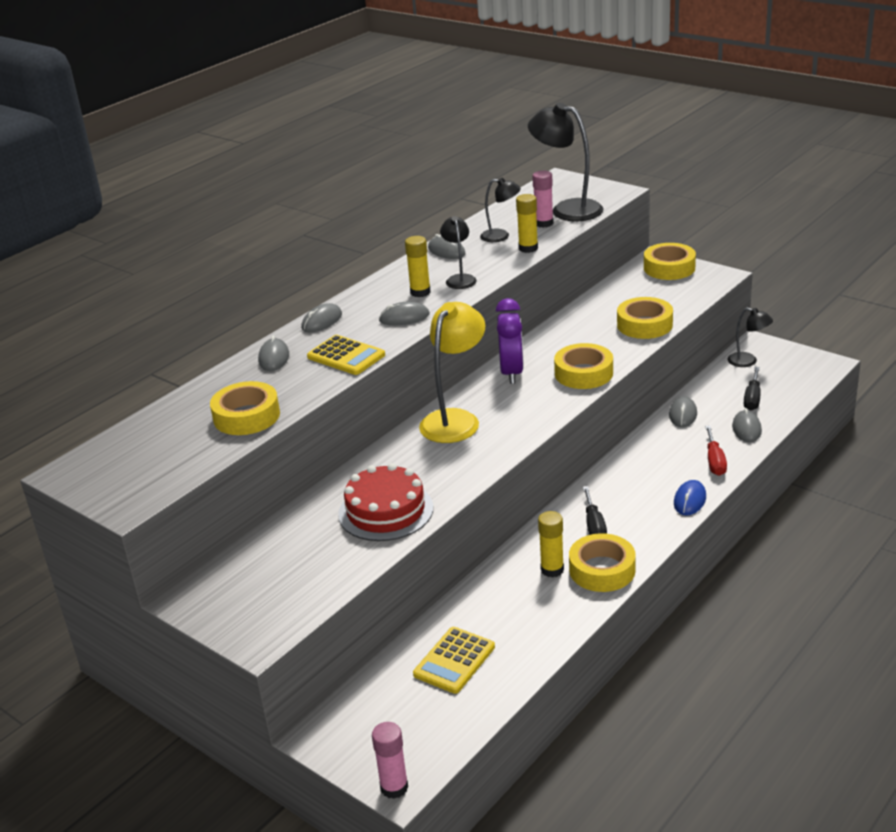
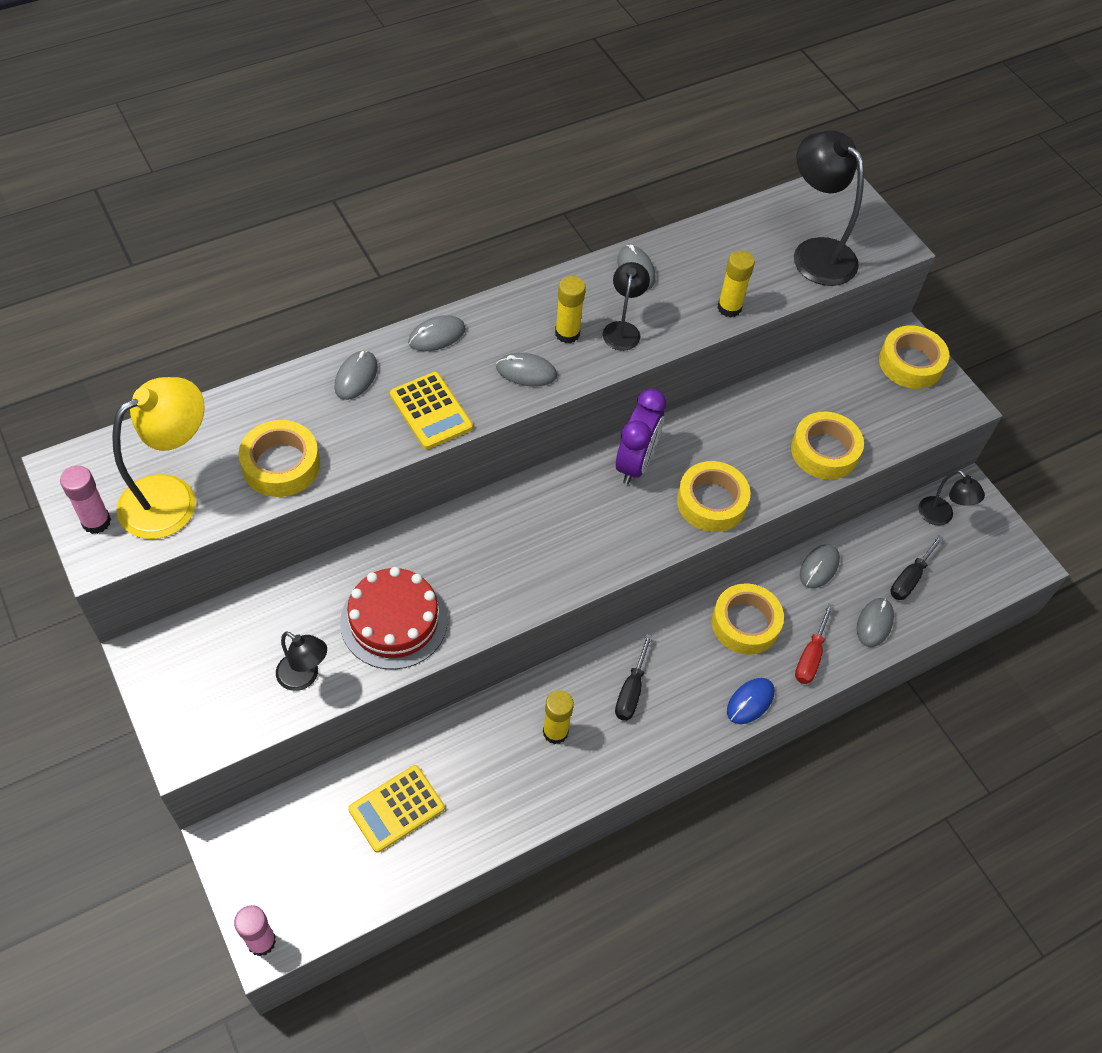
camera: 15 degrees right, 25 degrees up
yellow lamp [419,302,485,443] -> yellow lamp moved to [112,377,205,539]
black lamp [480,178,521,242] -> black lamp moved to [276,631,327,691]
pink glue stick [532,171,553,228] -> pink glue stick moved to [60,465,111,534]
yellow tape [569,533,636,592] -> yellow tape moved to [712,583,784,655]

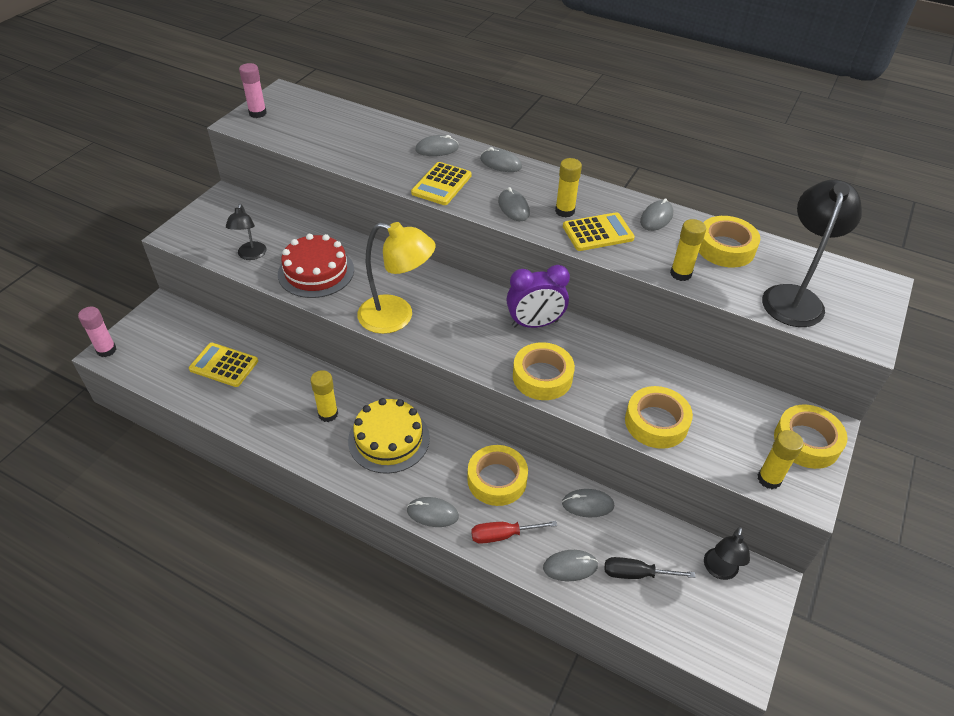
camera: 60 degrees right, 10 degrees down
yellow lamp [112,377,205,539] -> yellow lamp moved to [357,222,436,334]
yellow tape [239,420,320,497] -> yellow tape moved to [699,216,760,267]
black lamp [602,262,650,351] -> yellow calculator [563,212,635,251]
black screwdriver [615,634,652,721] -> yellow cake [348,398,430,474]
blue mouse [727,678,774,724] -> grey mouse [407,497,459,527]
none -> yellow glue stick [758,430,804,489]

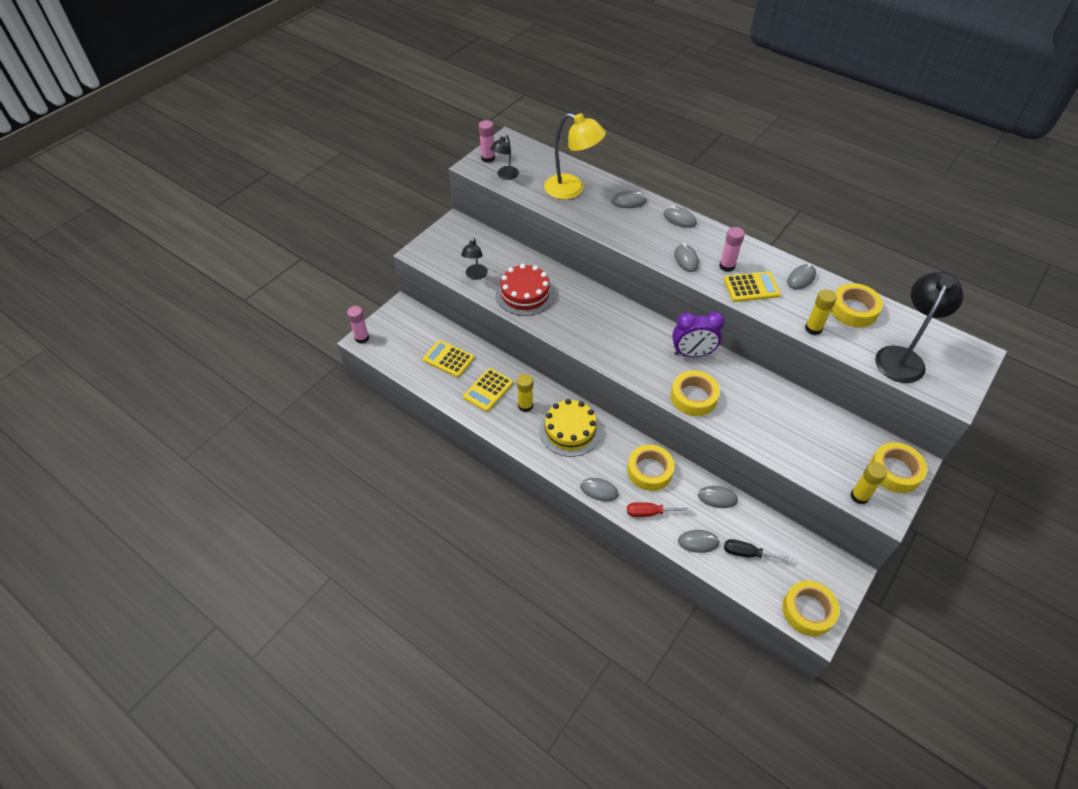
camera: 10 degrees right, 5 degrees up
yellow lamp [357,222,436,334] -> yellow lamp moved to [544,113,606,199]
yellow calculator [411,162,472,205] -> yellow calculator moved to [463,368,513,412]
yellow glue stick [555,158,582,217] -> pink glue stick [719,227,745,272]
yellow tape [625,386,693,449] -> yellow tape moved to [782,581,840,636]
black lamp [704,527,750,580] -> black lamp moved to [490,134,519,180]

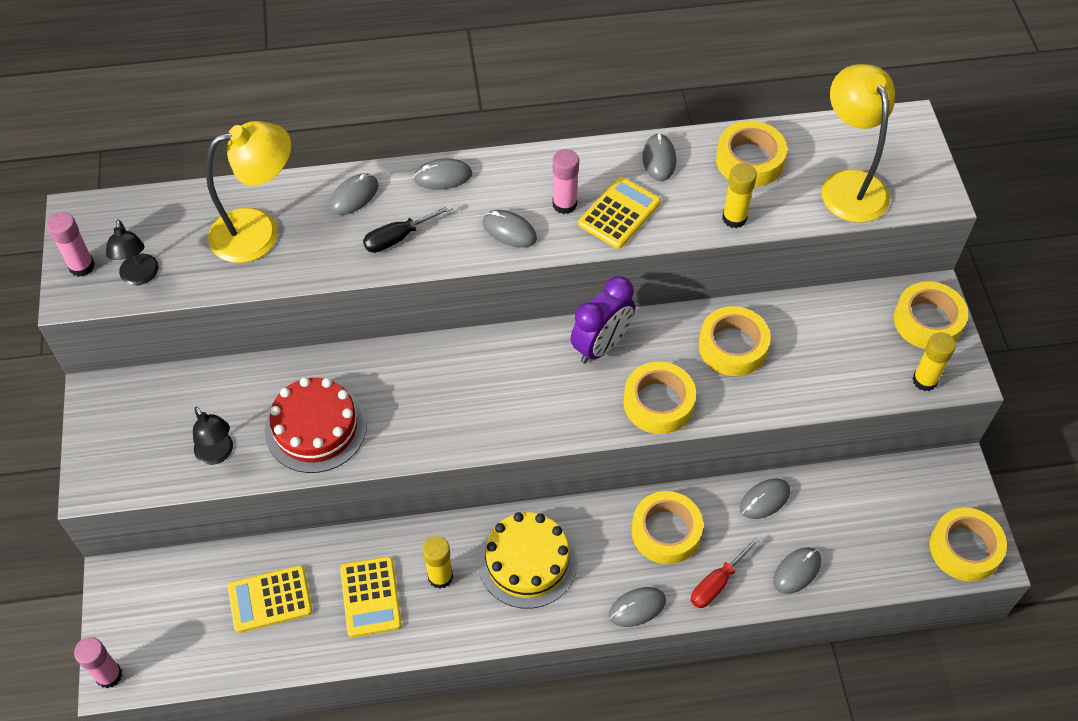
camera: 45 degrees left, 5 degrees up
black screwdriver [724,539,793,562] -> black screwdriver moved to [363,204,453,253]
black lamp [875,272,963,383] -> yellow lamp [822,64,895,223]
none -> yellow tape [699,306,771,376]

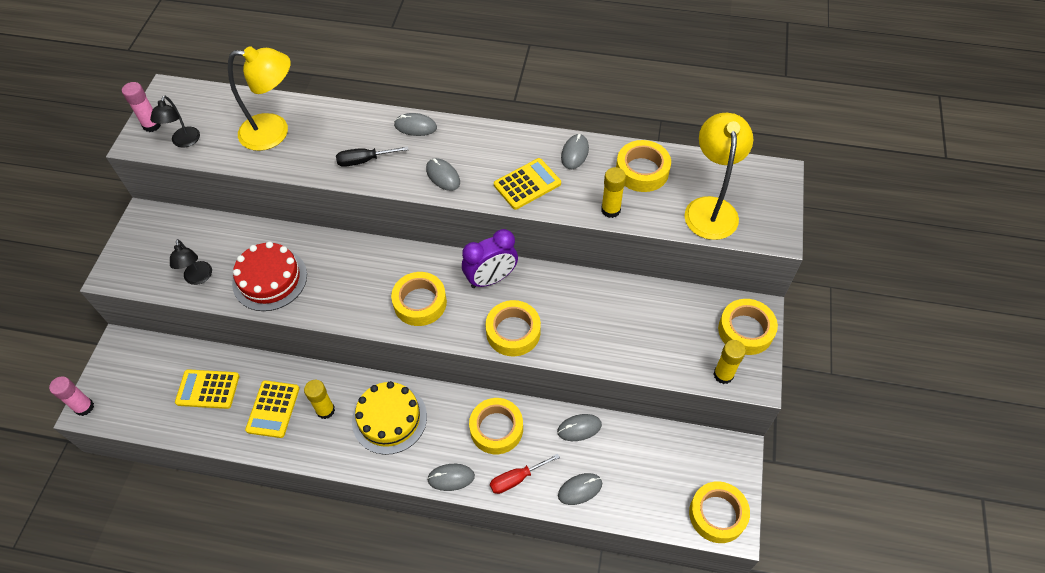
camera: 20 degrees right, 0 degrees up
grey mouse [329,173,378,215] -> none
pink glue stick [552,149,579,214] -> none
yellow tape [699,306,771,376] -> yellow tape moved to [391,272,447,326]

